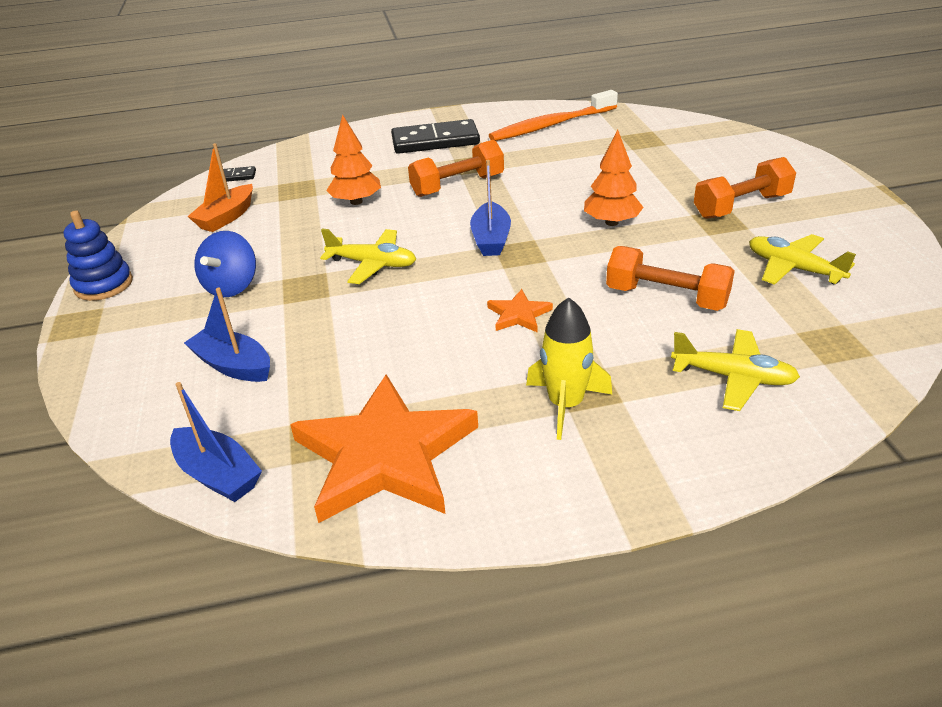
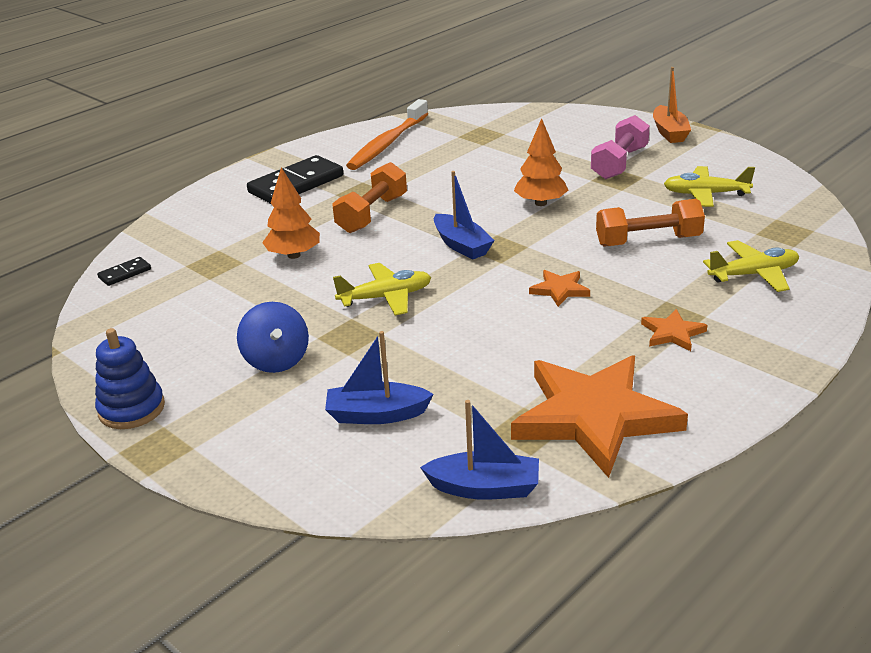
camera: 35 degrees left, 5 degrees down
orange boat [187,143,253,232] -> orange boat moved to [653,67,691,143]
yellow rocket [526,297,612,440] -> orange star [641,309,707,351]
orange dumbbell [694,157,796,219] -> pink dumbbell [591,115,650,180]

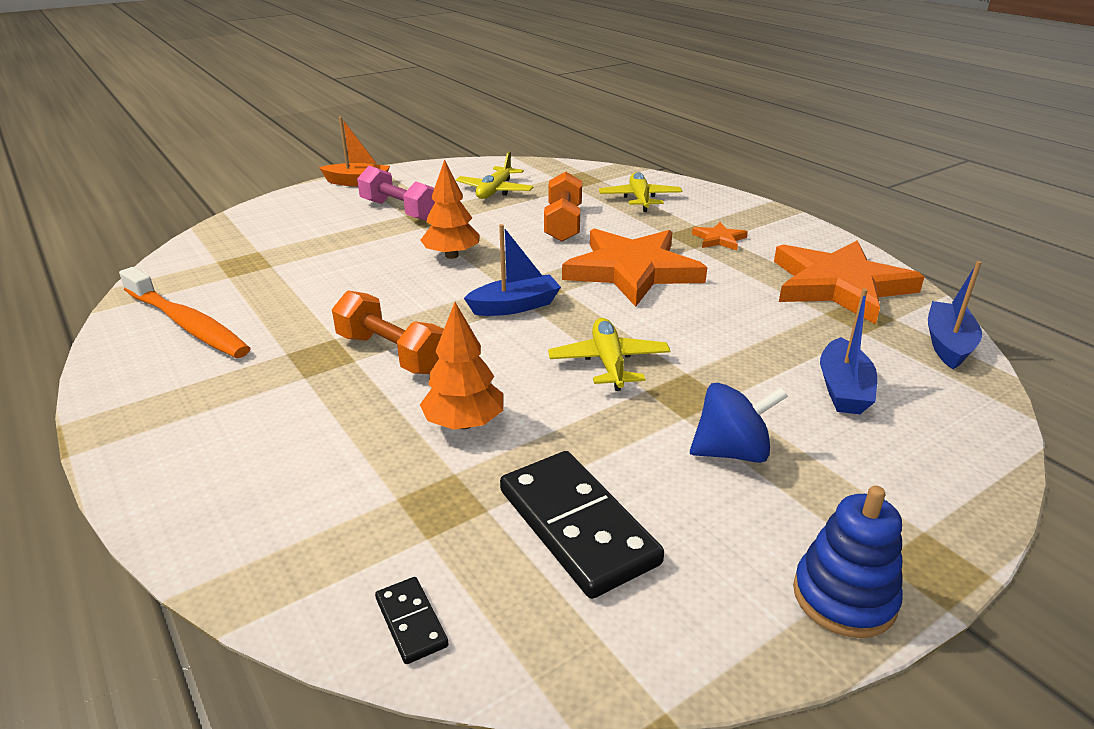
camera: 80 degrees left, 0 degrees up
black domino [247,155,343,204] -> black domino moved to [500,451,664,599]
orange star [529,270,590,307] -> orange star [562,229,707,307], size x2.37

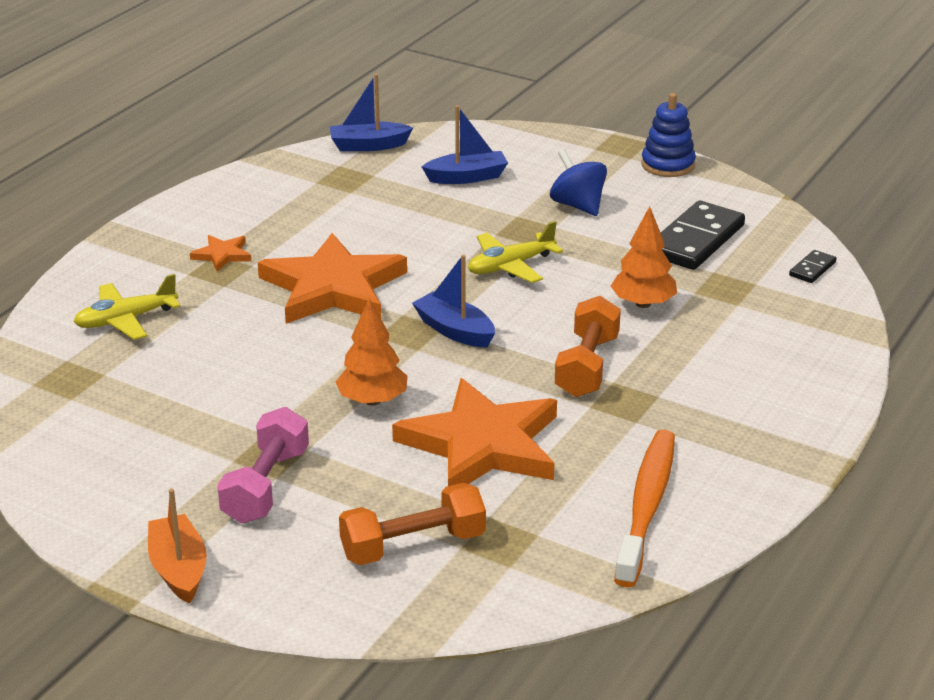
camera: 115 degrees left, 0 degrees up
yellow plane [456,151,534,199] -> none
orange dumbbell [544,172,582,242] -> orange dumbbell moved to [339,483,486,565]
orange star [774,240,924,324] -> orange star moved to [392,378,557,486]

